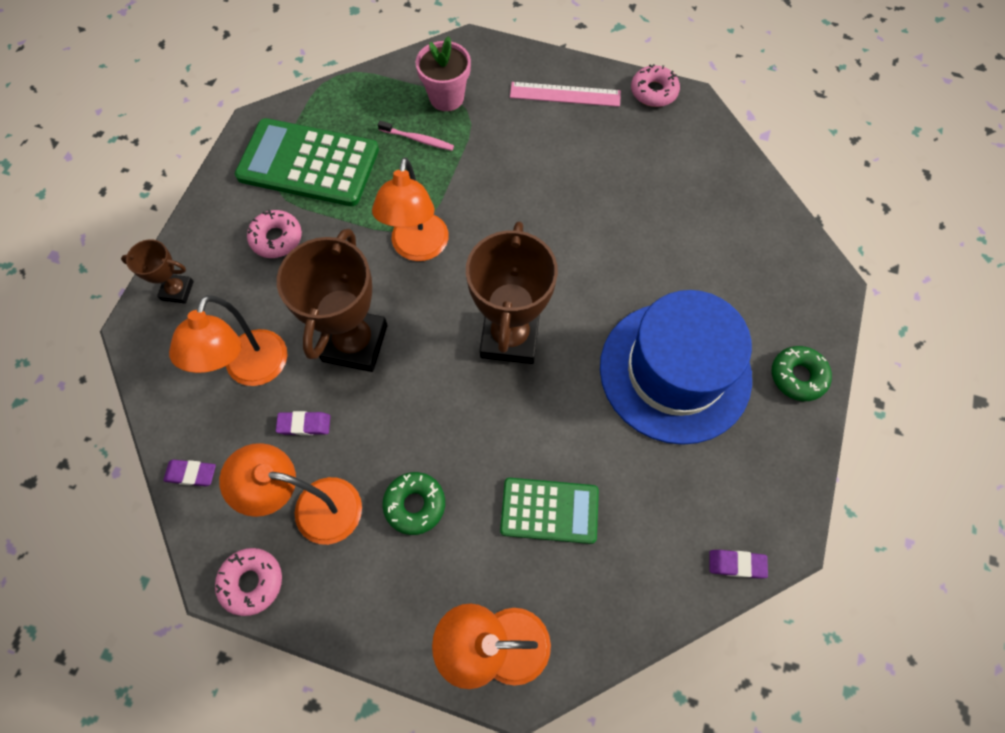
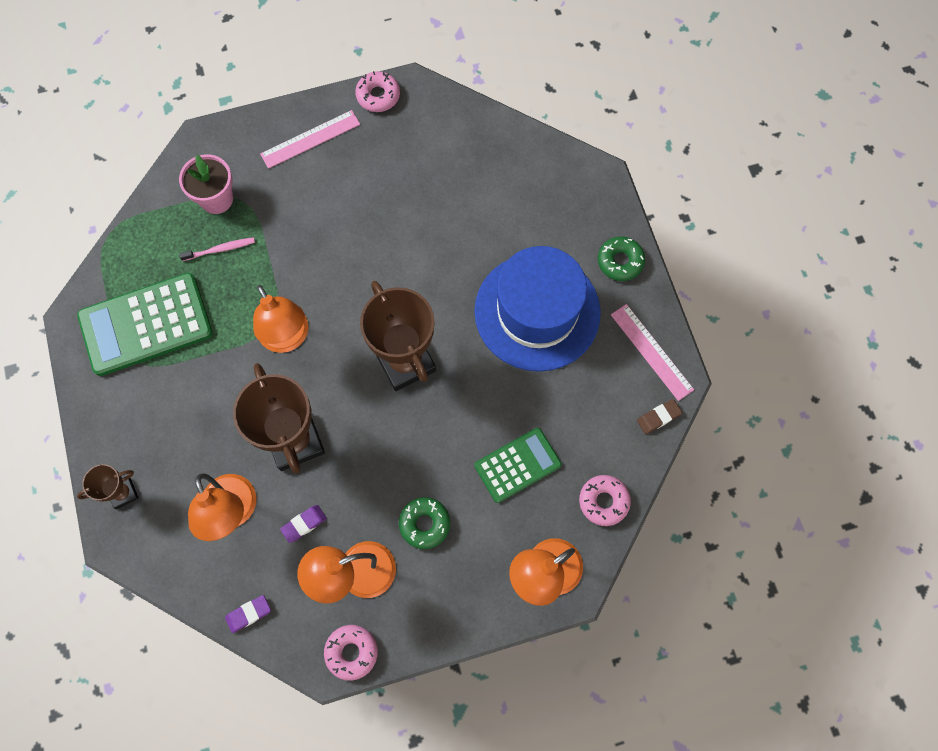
camera: 35 degrees left, 5 degrees up
pink donut [247,209,302,258] -> pink donut moved to [579,475,631,526]
purple eraser [709,550,768,578] -> brown eraser [637,399,682,434]
none -> pink ruler [611,304,694,401]

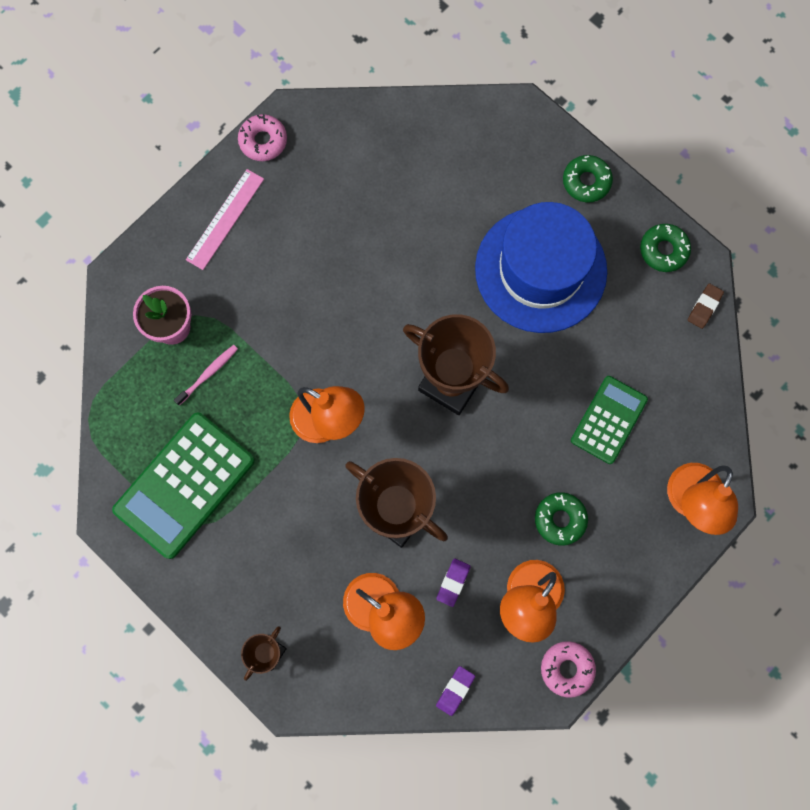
camera: 30 degrees left, 5 degrees up
pink donut [579,475,631,526] -> none
pink ruler [611,304,694,401] -> green donut [640,224,691,272]

